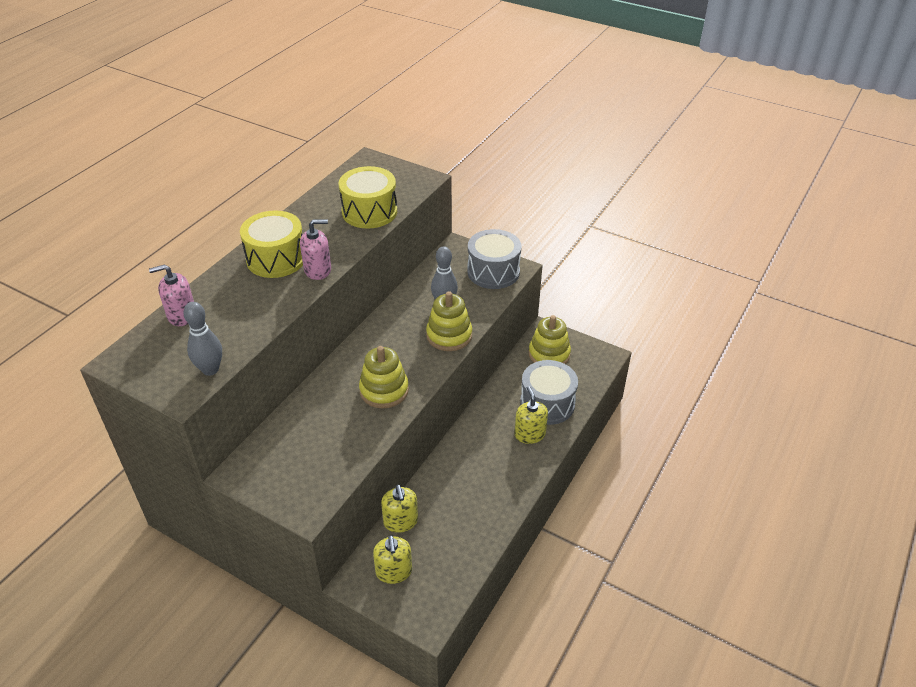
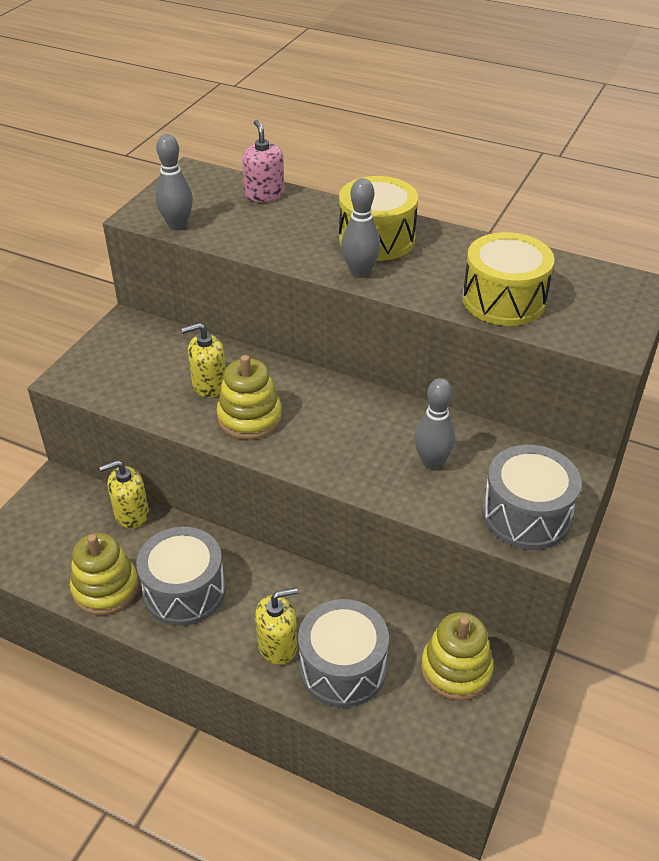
camera: 85 degrees right, 0 degrees up
pink soap dispenser [300,219,331,280] -> grey bowling pin [341,178,381,278]
yellow soap dispenser [373,535,412,584] -> yellow soap dispenser moved to [181,323,226,398]
yellow stacking toy [426,291,472,351] -> yellow stacking toy moved to [70,533,139,615]
none -> grey drum [136,527,226,626]

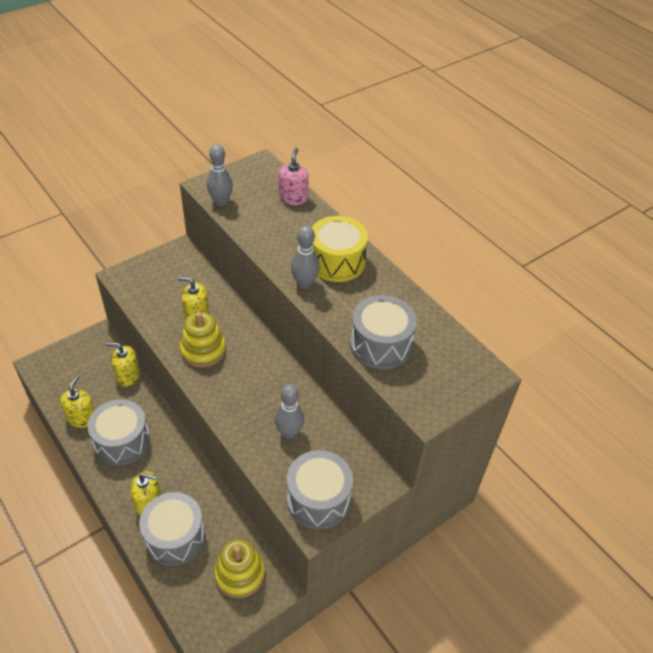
camera: 25 degrees right, 5 degrees up
yellow stacking toy [70,533,139,615] -> yellow soap dispenser [60,376,95,428]
yellow drum [462,232,555,326] -> grey drum [350,295,417,369]

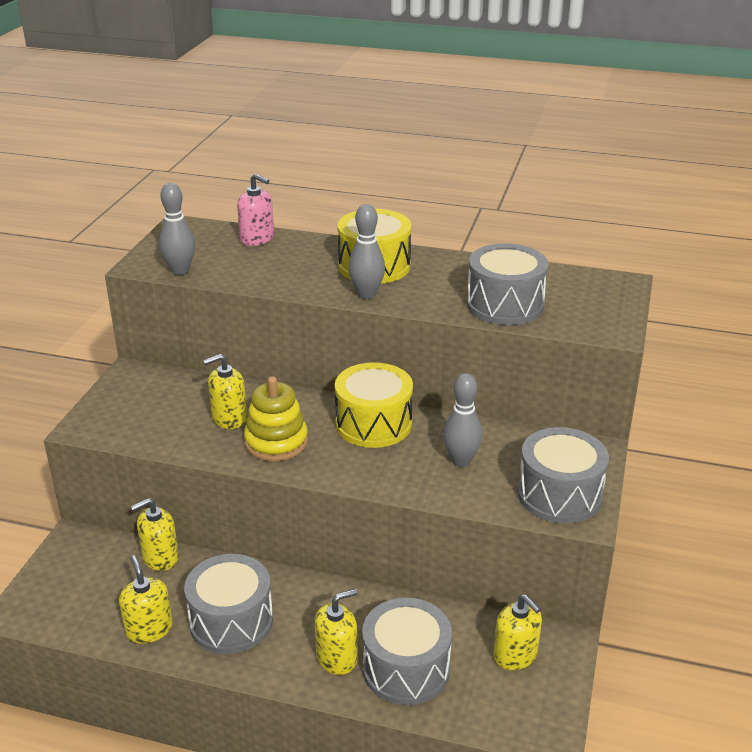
camera: 35 degrees left, 15 degrees down
yellow stacking toy [214,539,265,598] -> yellow soap dispenser [493,594,542,670]
pink soap dispenser [279,148,309,205] -> pink soap dispenser turned 150 degrees clockwise [237,174,274,246]
none -> yellow drum [335,362,413,448]

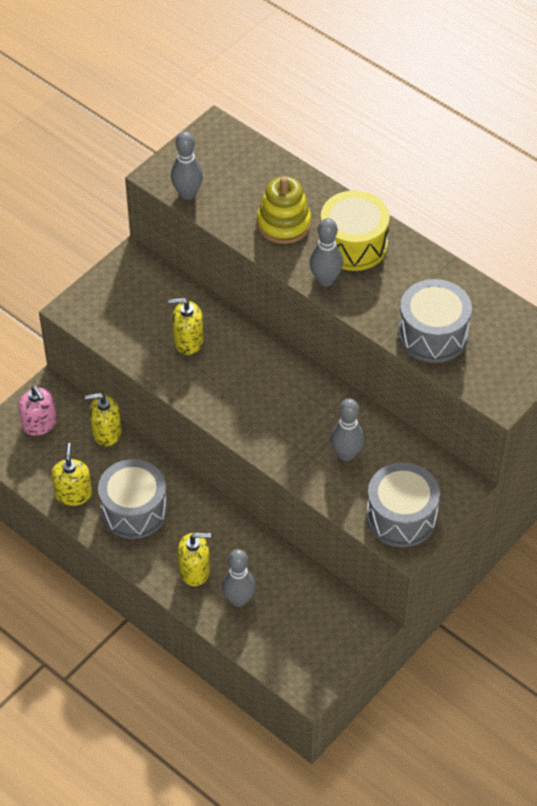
camera: 25 degrees right, 20 degrees up
pink soap dispenser [237,174,274,246] -> pink soap dispenser moved to [18,386,57,436]
yellow stacking toy [244,376,308,461] -> yellow stacking toy moved to [257,176,311,244]
yellow drum [335,362,413,448] -> none
grey drum [362,598,452,705] -> grey bowling pin [222,549,255,607]
yellow soap dispenser [493,594,542,670] -> none

